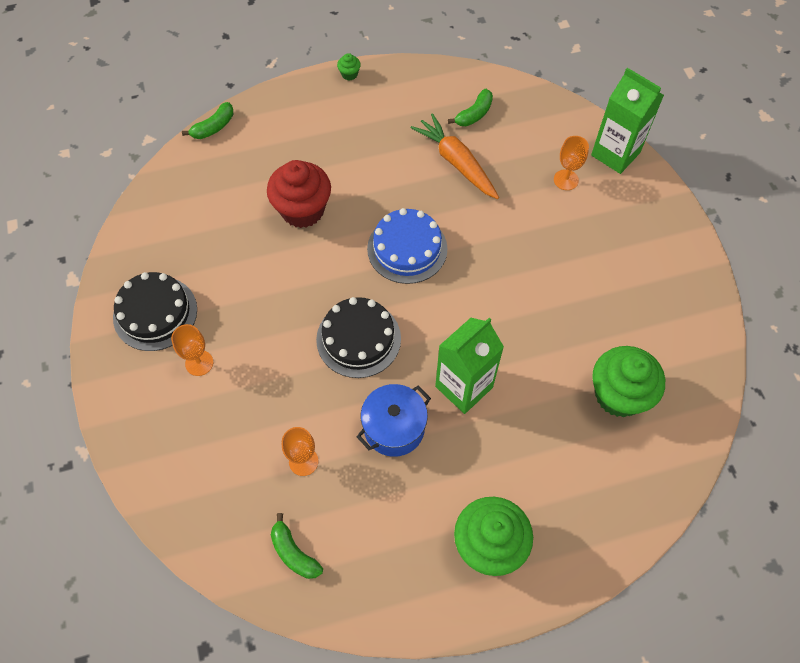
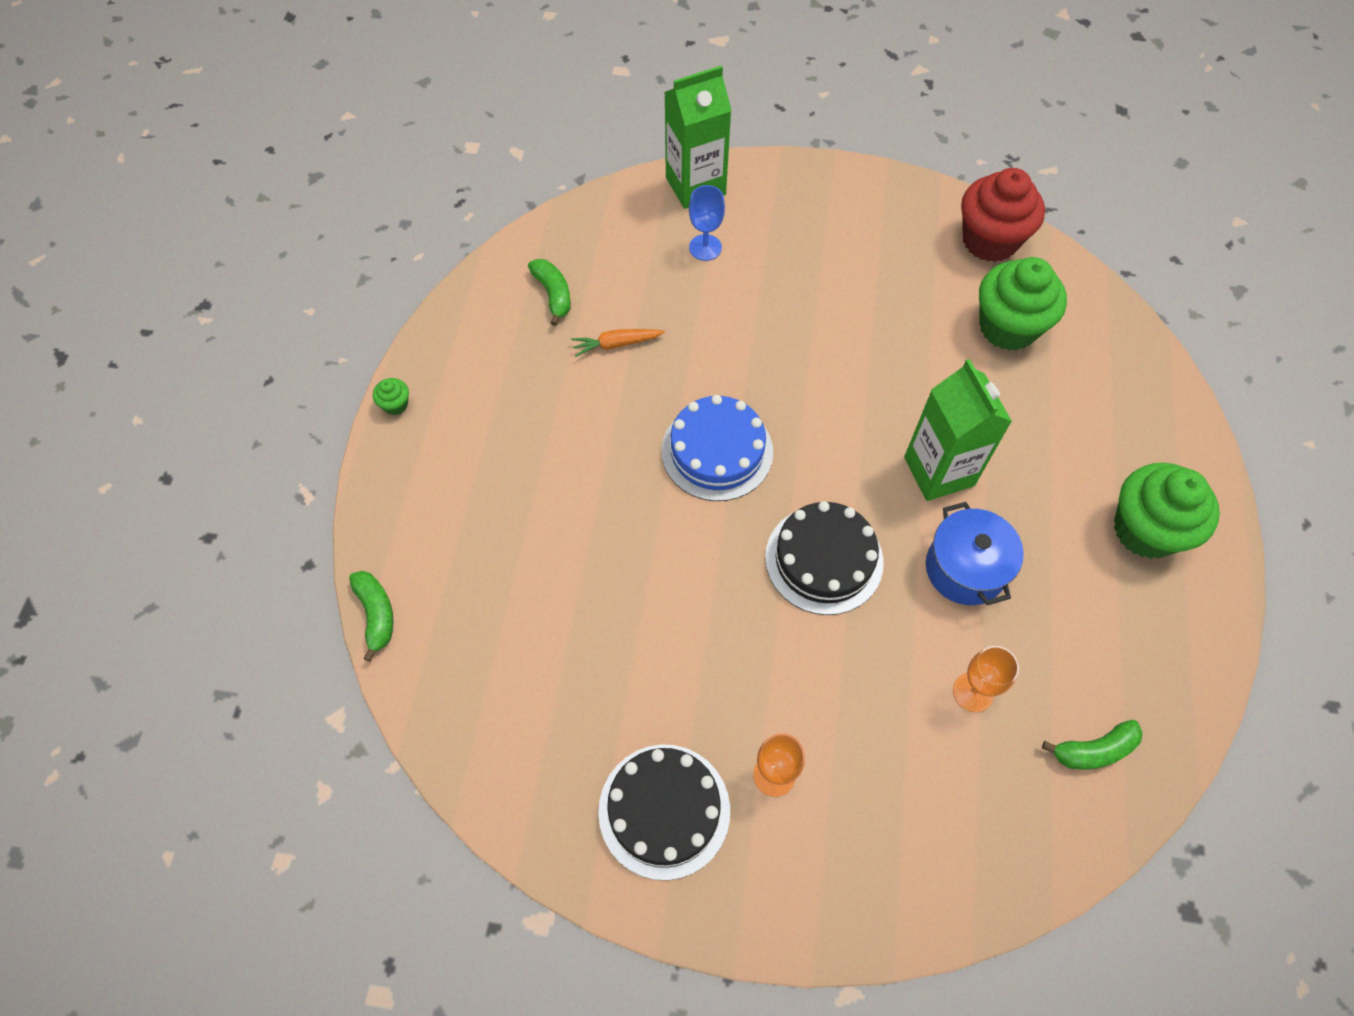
camera: 65 degrees left, 0 degrees up
red cupcake [267,160,331,228] -> red cupcake moved to [961,168,1045,262]
orange carrot [411,113,499,199] -> orange carrot [571,329,665,357], size x0.55
orange goblet [554,136,589,190] -> blue goblet [689,185,725,261]

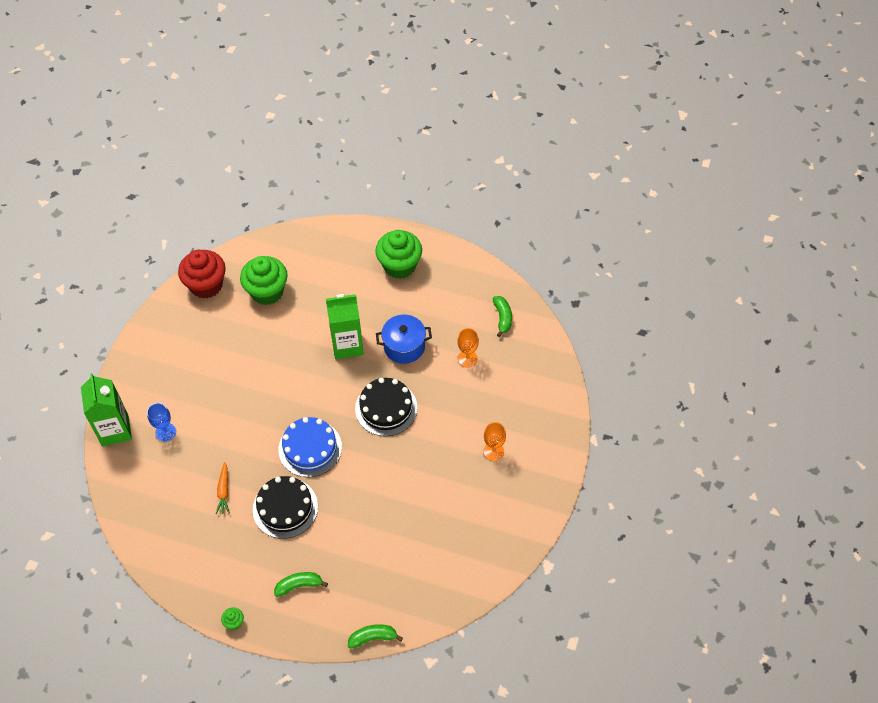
camera: 80 degrees left, 5 degrees down
green banana [528,259,571,326] -> green banana moved to [274,572,328,597]
black cake [598,744,730,880] -> black cake moved to [253,476,318,539]

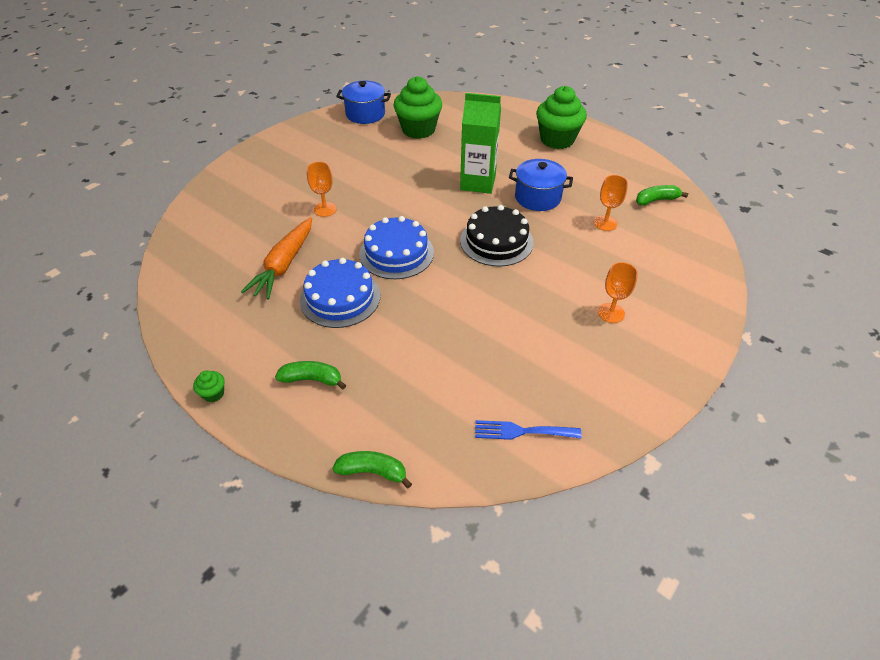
camera: 20 degrees right, 10 degrees down
green carton [81,373,132,446] -> none
blue goblet [147,403,176,442] -> none
red cupcake [178,250,226,299] -> blue pot [336,81,391,124]
orange carrot [216,462,230,514] -> orange carrot [241,217,312,299], size x1.81
black cake [253,476,318,539] -> blue cake [300,258,380,328]
green banana [493,296,512,337] -> green banana turned 120 degrees counterclockwise [636,185,689,206]
none -> orange goblet [307,162,337,217]
none -> blue fork [475,420,582,440]

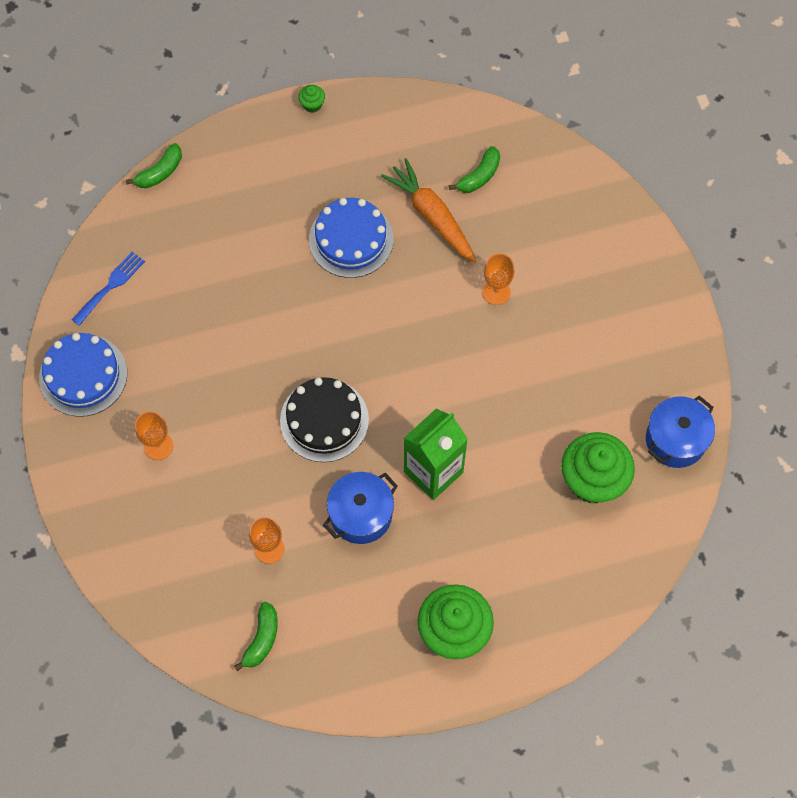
camera: 125 degrees right, 20 degrees up
green banana [275,361,346,389] -> green banana moved to [449,146,500,193]
blue cake [359,216,434,279] -> blue cake moved to [39,333,127,417]

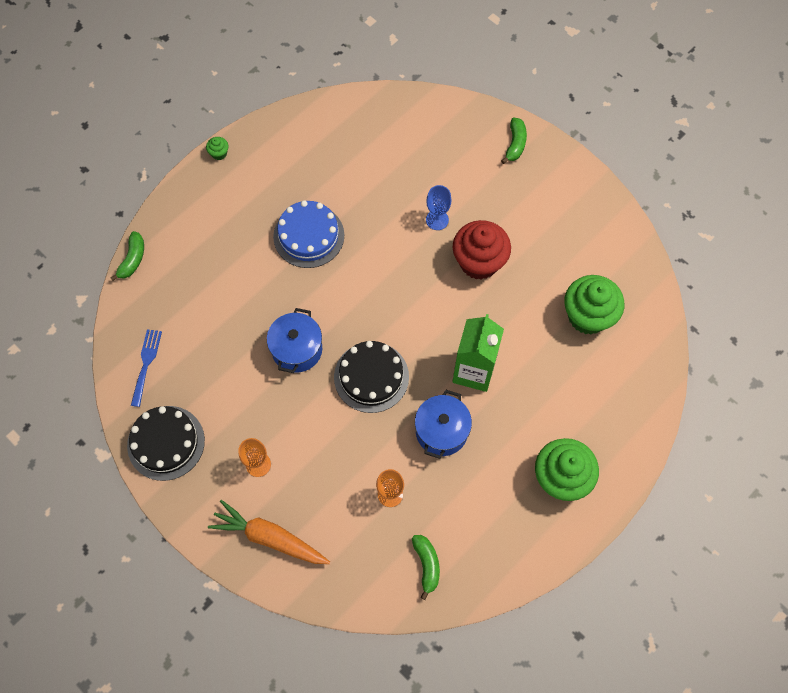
camera: 30 degrees left, 0 degrees up
blue cake [39,333,127,417] -> black cake [127,406,205,481]
orange carrot [381,158,477,263] -> orange carrot moved to [208,500,330,564]
green banana [449,146,500,193] -> green banana moved to [501,117,527,164]
orange goblet [483,253,514,305] -> blue goblet [426,185,451,230]
blue pot [646,396,715,468] -> blue pot moved to [267,308,322,373]
none -> red cupcake [453,220,511,280]

